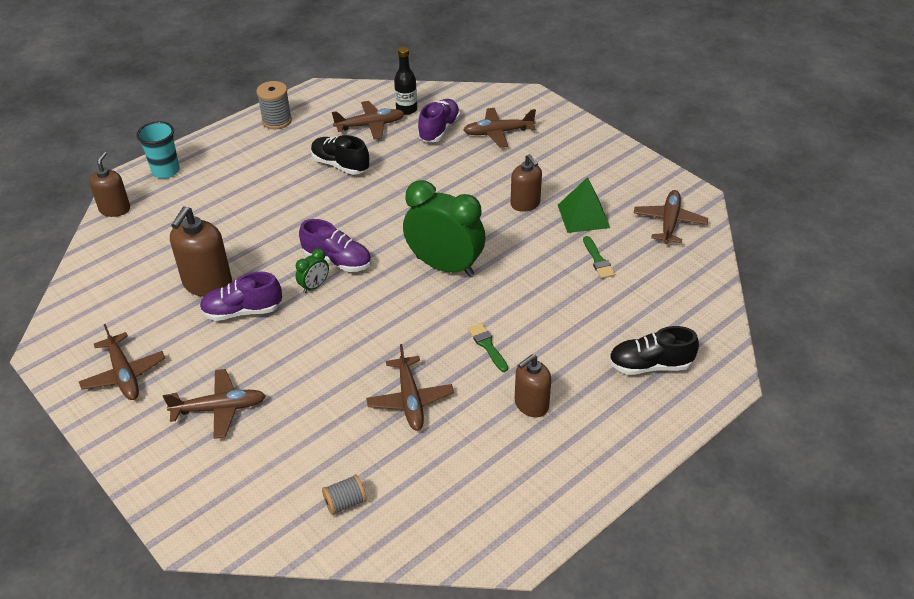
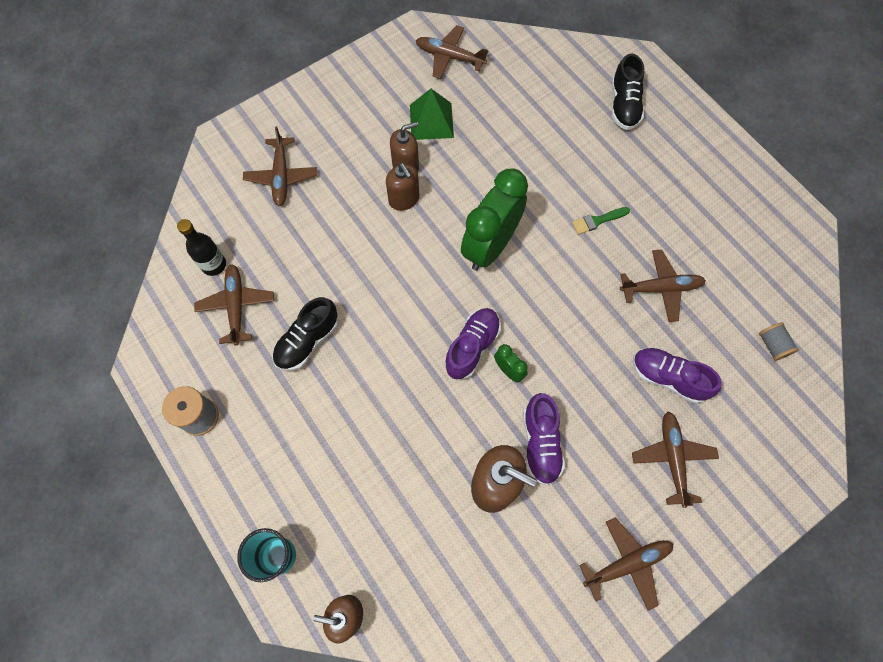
camera: 85 degrees left, 25 degrees up
purple shoe [418,99,460,142] -> purple shoe moved to [633,347,722,404]
brown soap dispenser [515,354,551,417] -> brown soap dispenser moved to [386,163,419,211]
green brush [583,236,615,279] -> none

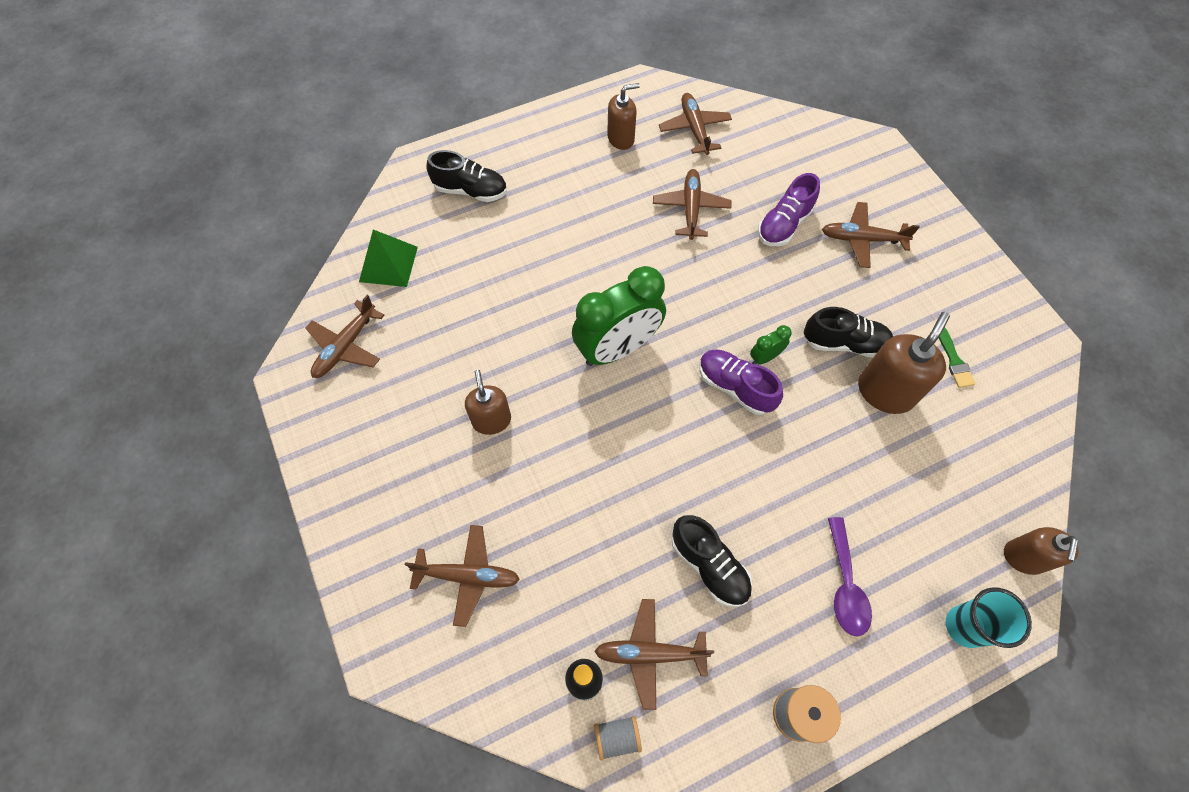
camera: 80 degrees left, 5 degrees down
brown soap dispenser [386,163,419,211] -> brown soap dispenser moved to [607,83,640,150]
green pyramid [410,89,454,140] -> green pyramid moved to [359,229,418,287]
green clock [461,169,528,271] -> green clock turned 75 degrees counterclockwise [572,266,666,366]
purple shoe [523,393,565,485] -> black shoe [804,307,893,358]
green brush [572,207,630,235] -> green brush moved to [939,327,976,388]
brown plane [579,517,673,611] -> brown plane moved to [659,93,732,155]
grey spool [759,322,799,361] -> grey spool moved to [594,716,642,760]
none -> purple spoon [828,517,872,637]

